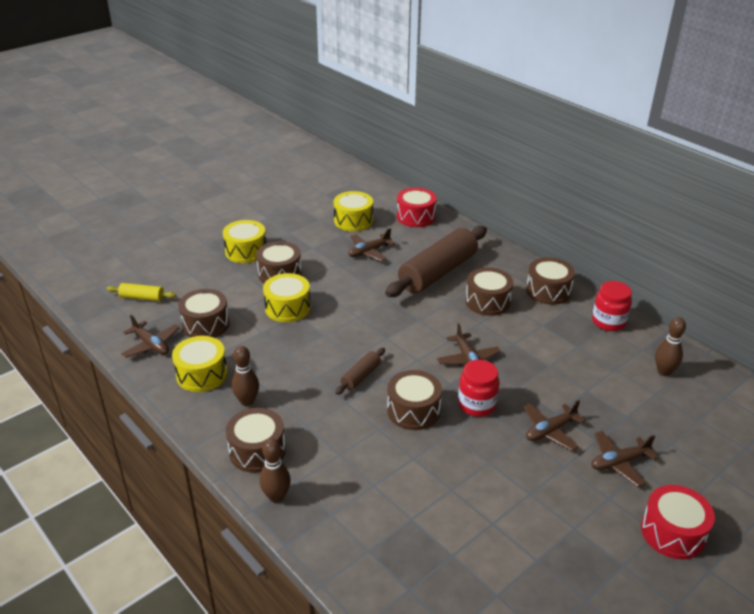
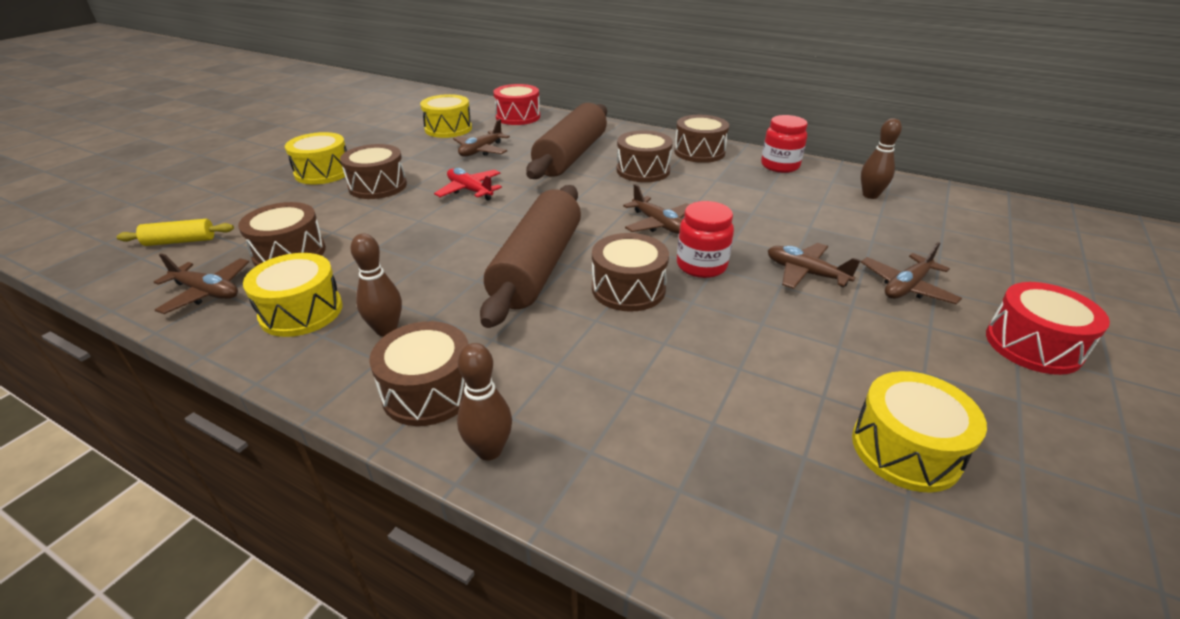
camera: 20 degrees left, 0 degrees up
yellow drum [263,273,311,322] -> yellow drum moved to [852,371,987,493]
brown rolling pin [335,348,385,395] -> brown rolling pin [480,185,581,328], size x2.26
brown plane [523,400,585,451] -> brown plane turned 90 degrees clockwise [768,243,861,289]
none -> red plane [434,168,502,201]

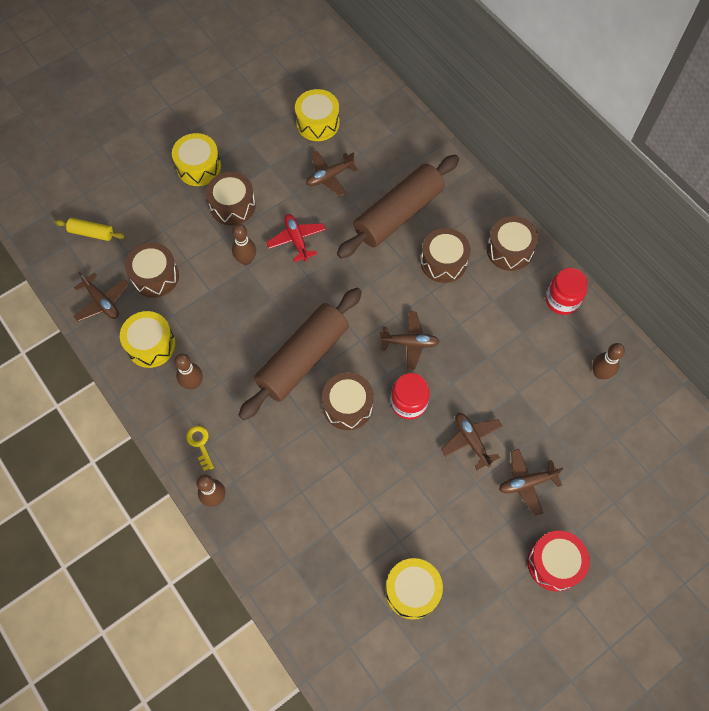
camera: 25 degrees right, 30 degrees up
brown drum [369,321,468,426] -> yellow key [186,426,214,471]
red drum [493,84,540,125] -> none
brown plane [623,184,689,234] -> brown plane turned 75 degrees counterclockwise [379,311,440,371]
none -> brown bowling pin [232,224,256,265]

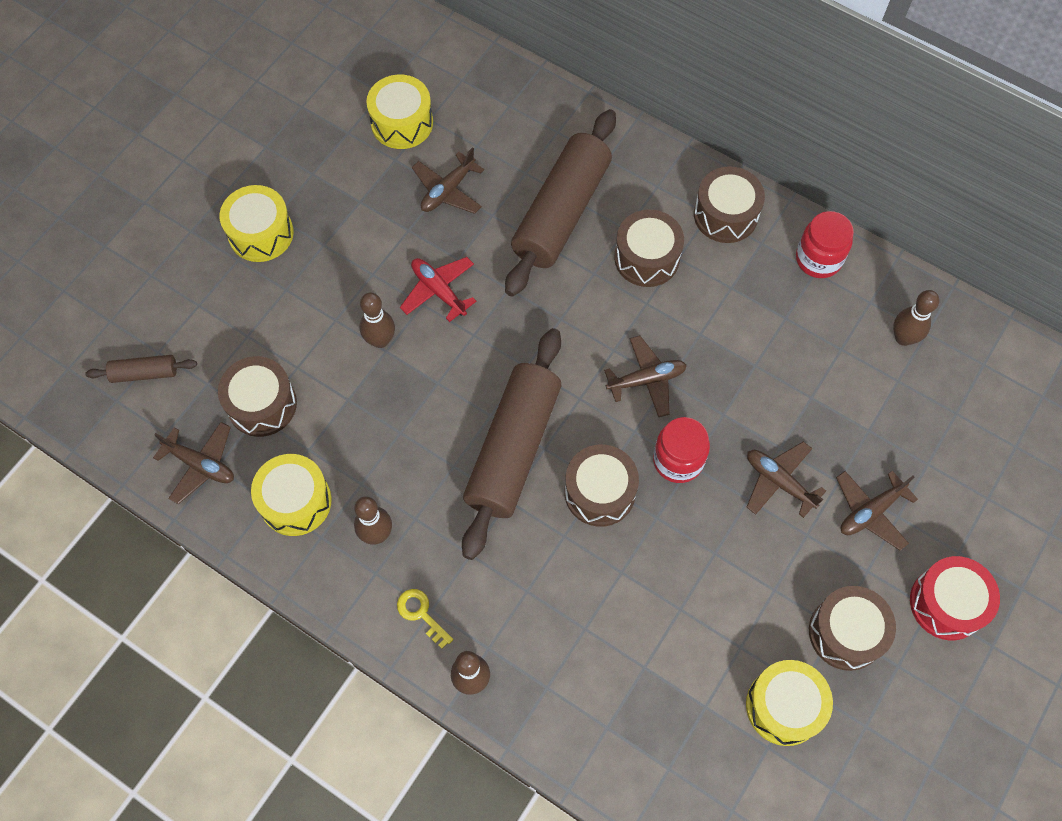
camera: 20 degrees left, 0 degrees up
yellow rolling pin [54,218,125,241] -> brown rolling pin [85,355,197,383]
brown drum [206,172,256,225] -> brown drum moved to [809,586,896,671]

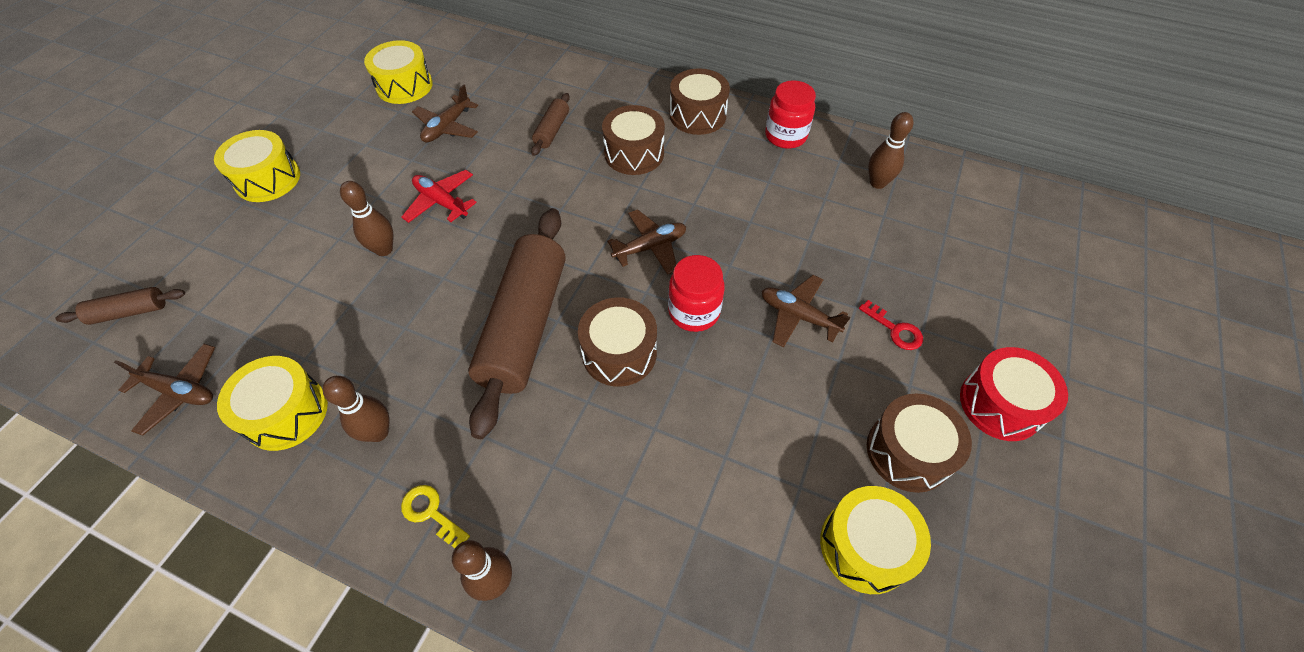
camera: 10 degrees left, 10 degrees down
brown drum [218,356,297,437] -> none
brown rolling pin [505,109,616,297] -> brown rolling pin [531,93,570,156], size x0.44
brown plane [836,471,918,550] -> red key [859,300,923,350]

